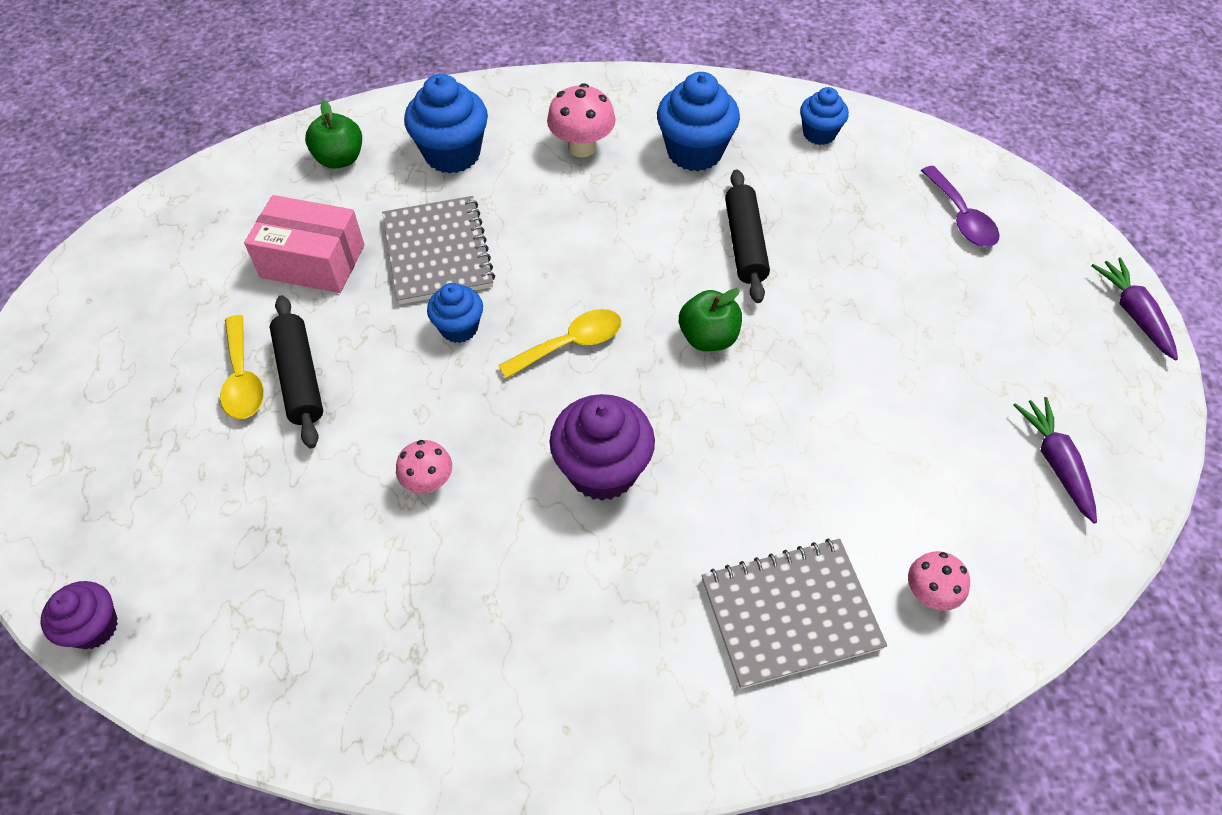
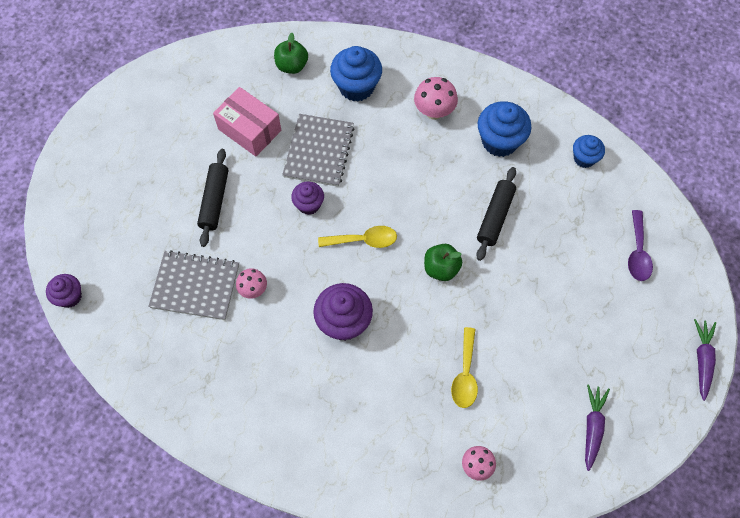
camera: 25 degrees right, 10 degrees up
yellow spoon [220,315,264,419] -> yellow spoon moved to [451,327,478,408]
blue cupcake [427,283,483,343] -> purple cupcake [291,182,324,215]
grey notebook [701,539,887,689] -> grey notebook moved to [148,250,239,320]

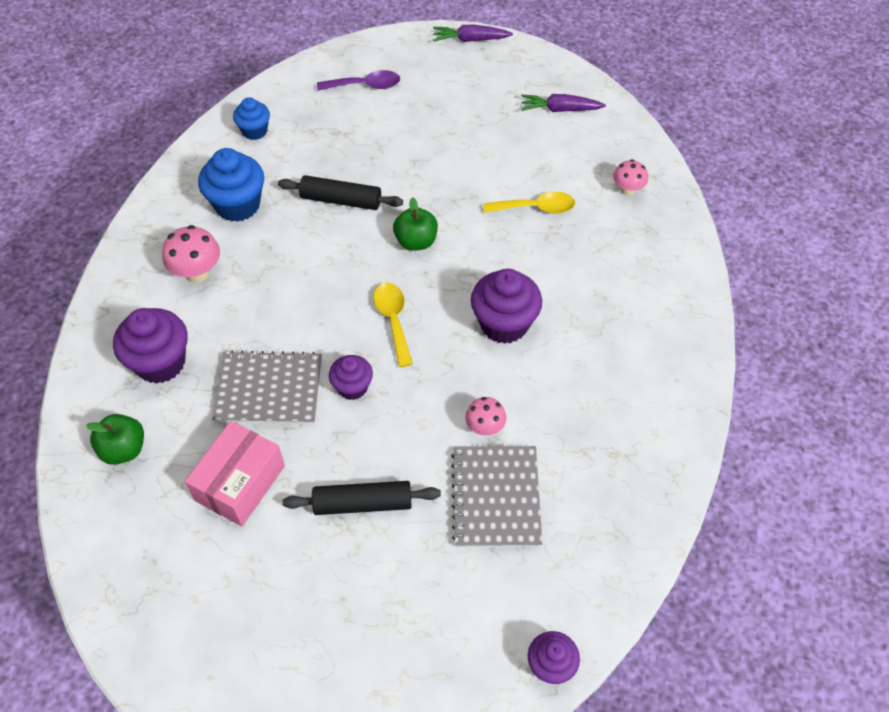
camera: 100 degrees left, 10 degrees down
blue cupcake [330,46,382,102] -> purple cupcake [113,308,188,384]

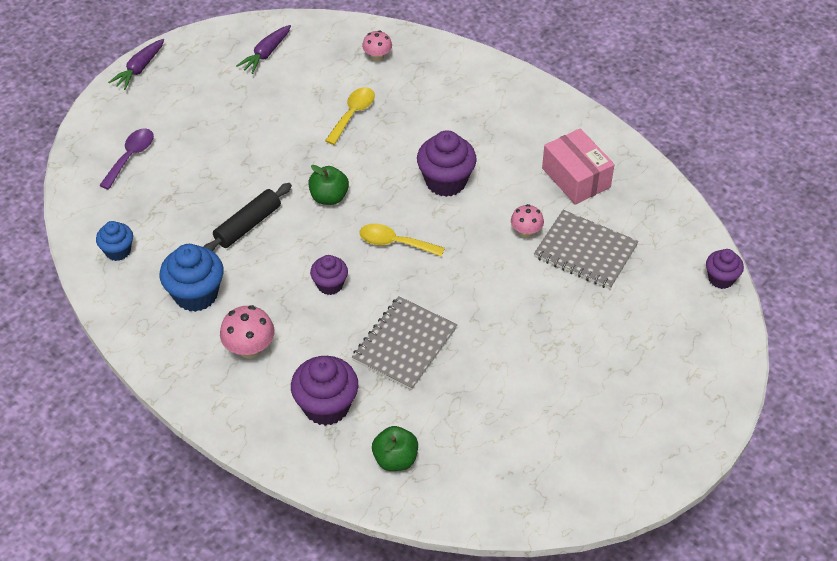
camera: 60 degrees left, 5 degrees down
pink box [185,421,285,526] -> pink box moved to [542,128,615,205]
black rolling pin [283,481,441,515] -> none
purple cupcake [329,355,373,400] -> purple cupcake moved to [310,255,348,295]

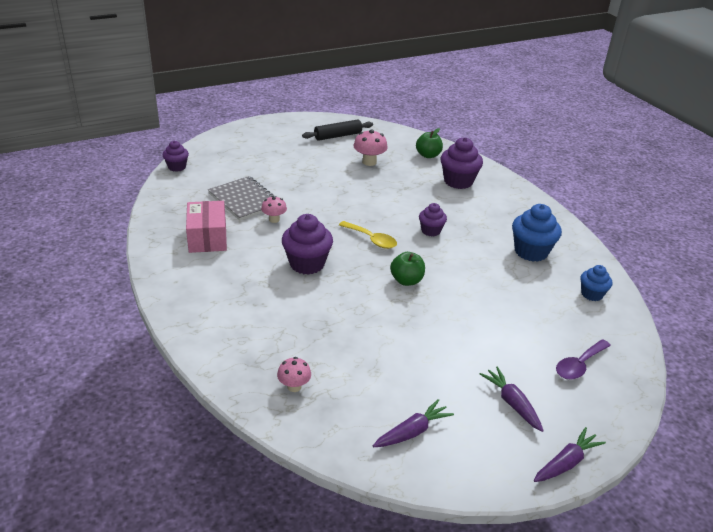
camera: 160 degrees left, 15 degrees down
black rolling pin [203,183,292,251] -> black rolling pin moved to [302,119,373,141]
pink mushroom [220,305,275,359] -> pink mushroom moved to [353,129,388,166]
yellow spoon [325,87,375,145] -> none
grey notebook [352,296,457,390] -> none
none -> purple carrot [480,366,544,432]

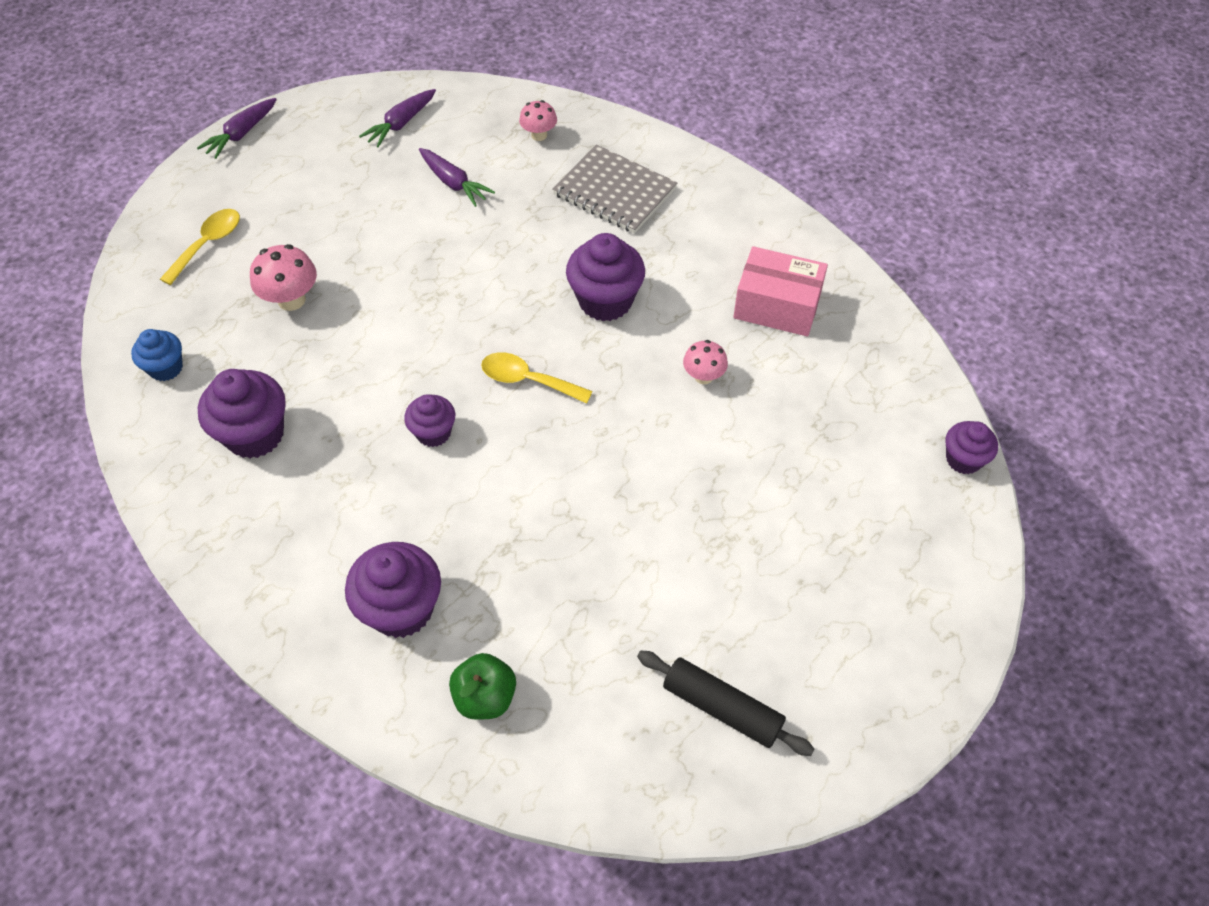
camera: 165 degrees right, 20 degrees up
pink box [186,201,227,253] -> pink box turned 45 degrees counterclockwise [733,246,828,337]
grey notebook [208,176,277,221] -> grey notebook moved to [552,144,678,234]
black rolling pin [302,119,373,141] -> black rolling pin turned 75 degrees clockwise [637,651,815,756]
pink mushroom [353,129,388,166] -> pink mushroom moved to [250,244,317,311]
green apple [390,252,425,286] -> none
purple carrot [480,366,544,432] -> purple carrot moved to [419,148,495,207]
blue cupcake [512,204,562,262] -> purple cupcake [198,369,286,459]
purple spoon [556,339,611,380] -> yellow spoon [160,209,240,285]

